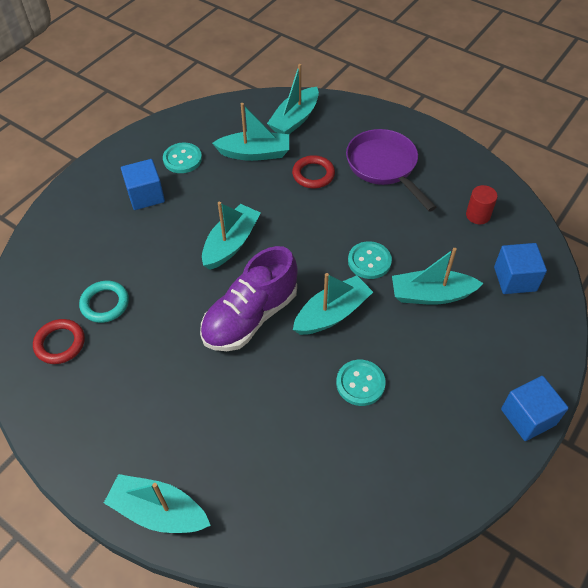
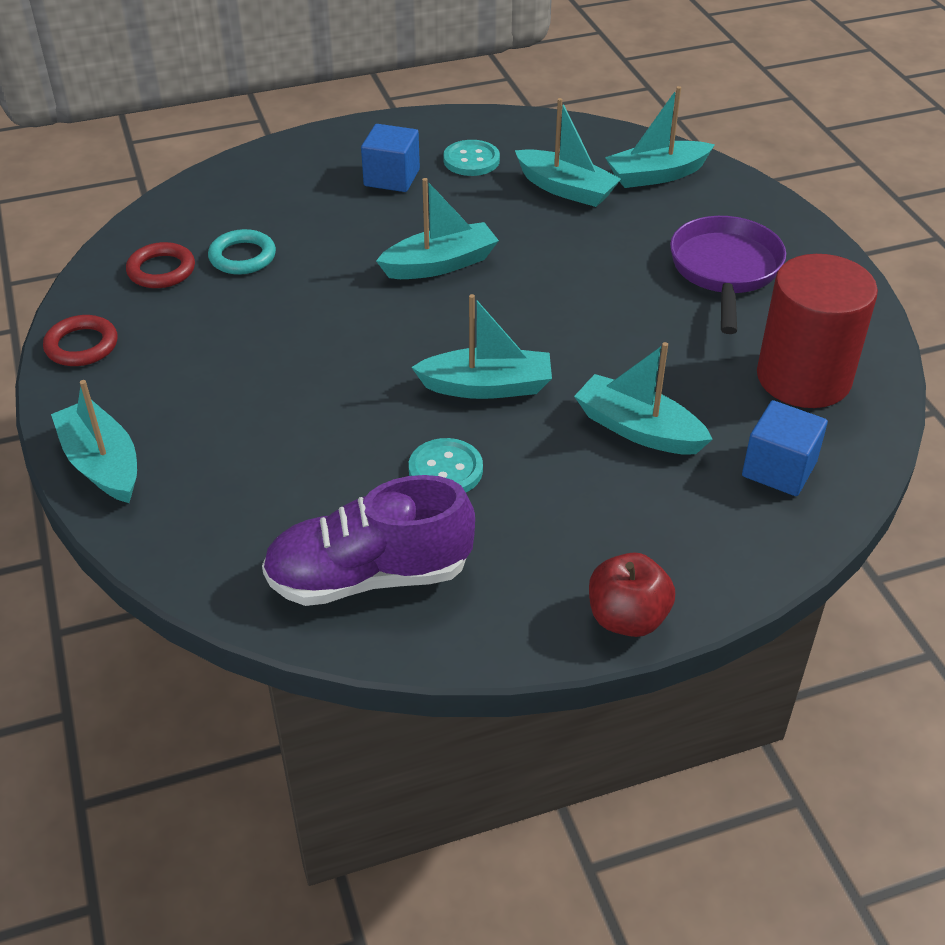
camera: 35 degrees right, 10 degrees down
purple shoe [200,246,298,351] -> purple shoe moved to [262,475,475,606]
red ring [292,155,335,188] -> red ring moved to [43,315,118,366]
turquoise button [348,241,392,279] -> none
red cylinder [466,185,498,224] -> red cylinder [757,254,878,408], size x2.30
blue cube [501,376,569,441] -> red apple [589,552,675,637]

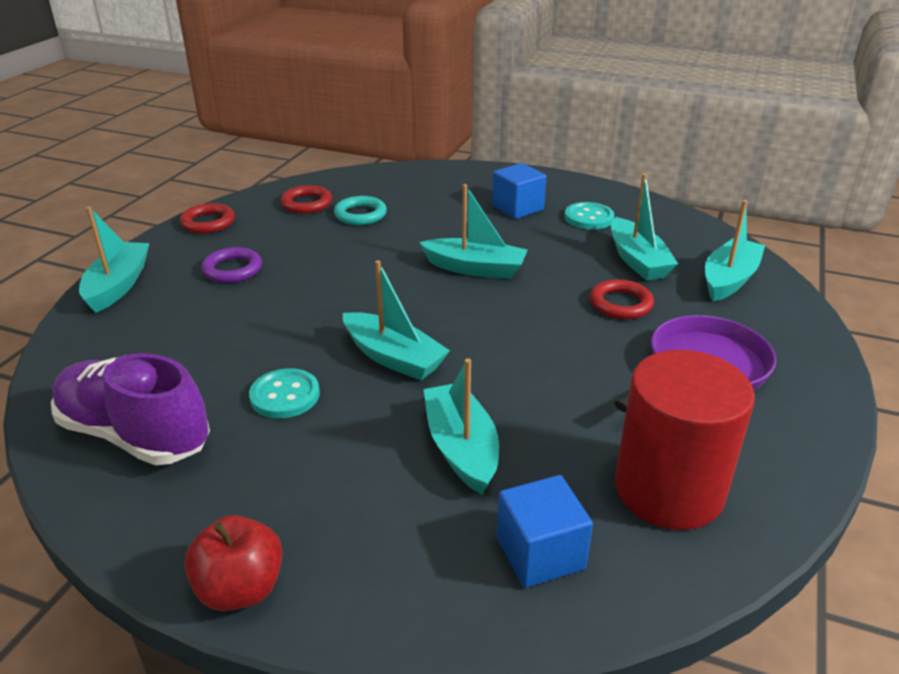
camera: 40 degrees right, 10 degrees down
turquoise boat [605,86,715,188] -> turquoise boat turned 105 degrees clockwise [705,200,765,302]
none -> purple ring [201,247,262,283]
none -> red ring [590,279,654,319]

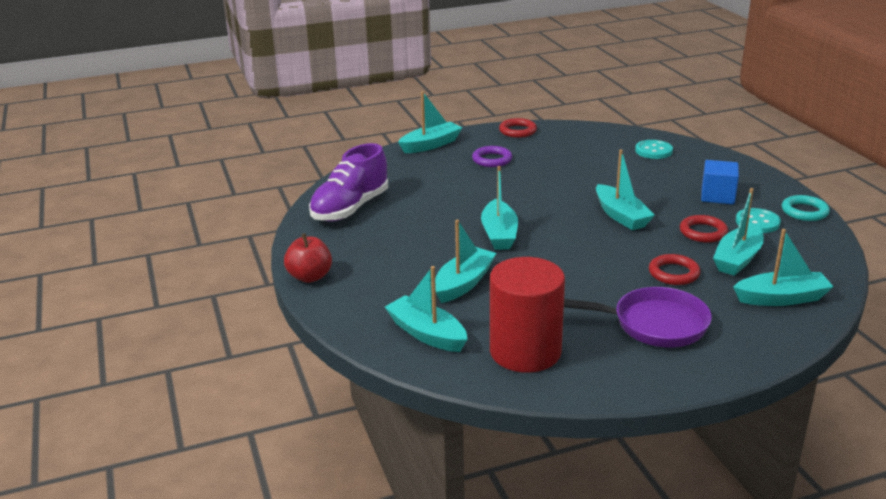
camera: 50 degrees right, 5 degrees down
purple shoe [51,353,210,465] -> purple shoe turned 135 degrees counterclockwise [309,143,388,222]
turquoise button [249,368,320,418] -> turquoise button moved to [635,140,673,159]
red ring [280,185,332,214] -> red ring moved to [680,215,728,243]
turquoise ring [334,196,387,225] -> turquoise ring moved to [782,195,830,221]
blue cube [497,475,593,588] -> turquoise boat [385,266,467,352]

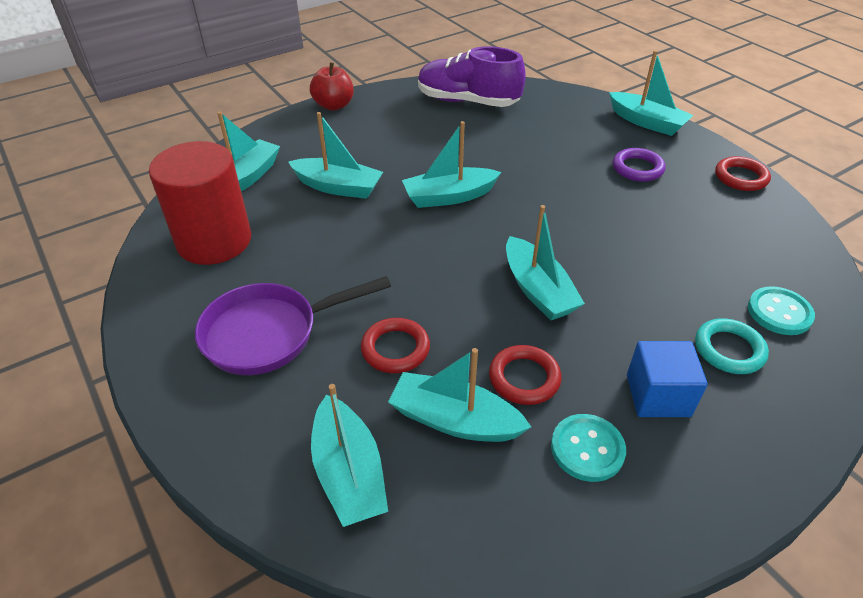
camera: 75 degrees right, 15 degrees up
purple pan [564,287,712,347] -> purple pan turned 75 degrees clockwise [195,276,391,375]
turquoise boat [596,150,655,230] -> turquoise boat turned 75 degrees counterclockwise [506,205,585,320]
turquoise ring [782,195,830,221] -> turquoise ring moved to [695,319,769,374]

